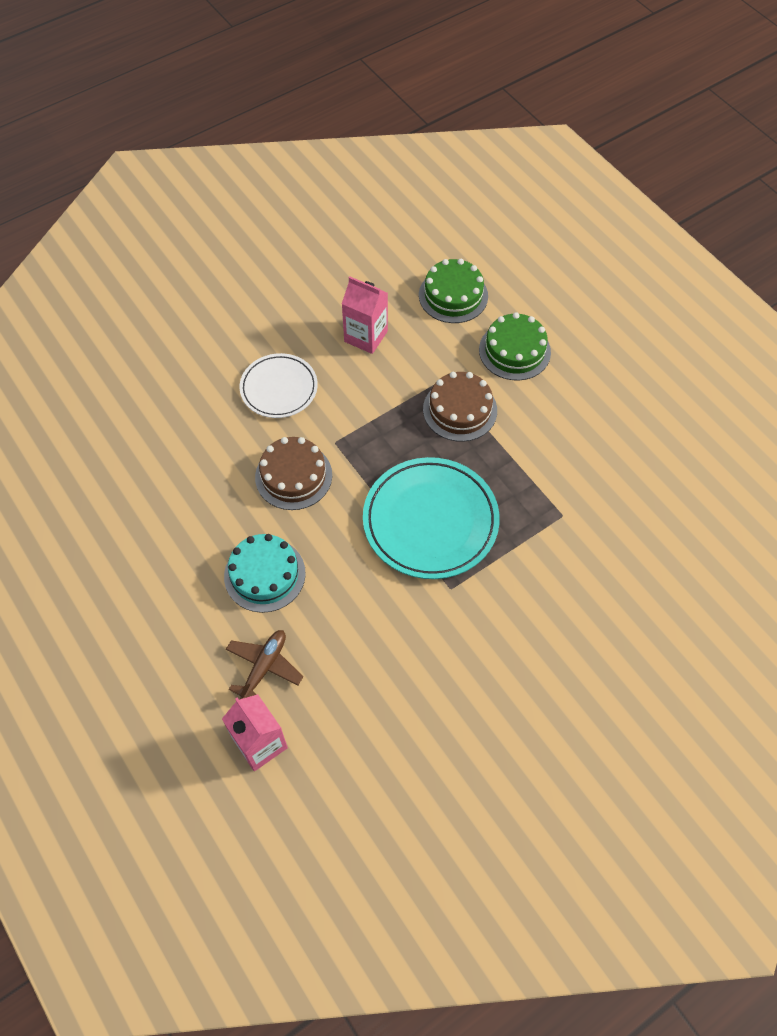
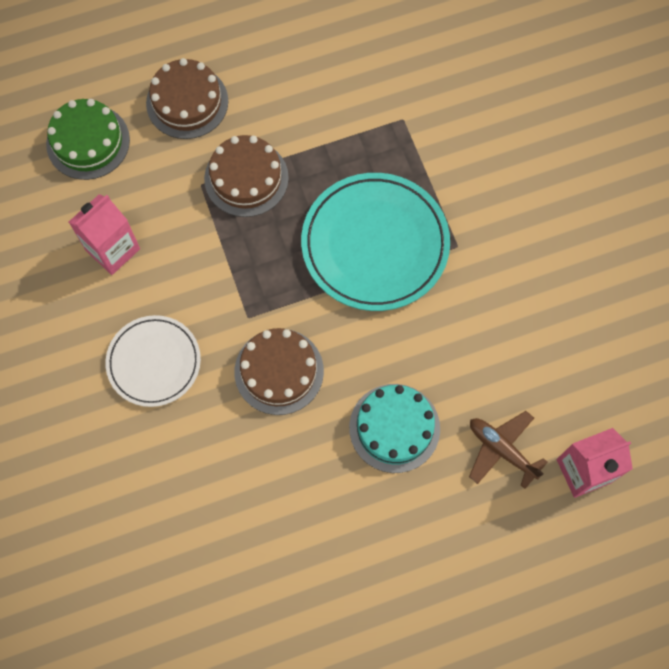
camera: 75 degrees left, 10 degrees up
green cake [479,312,551,380] -> brown cake [146,58,228,139]

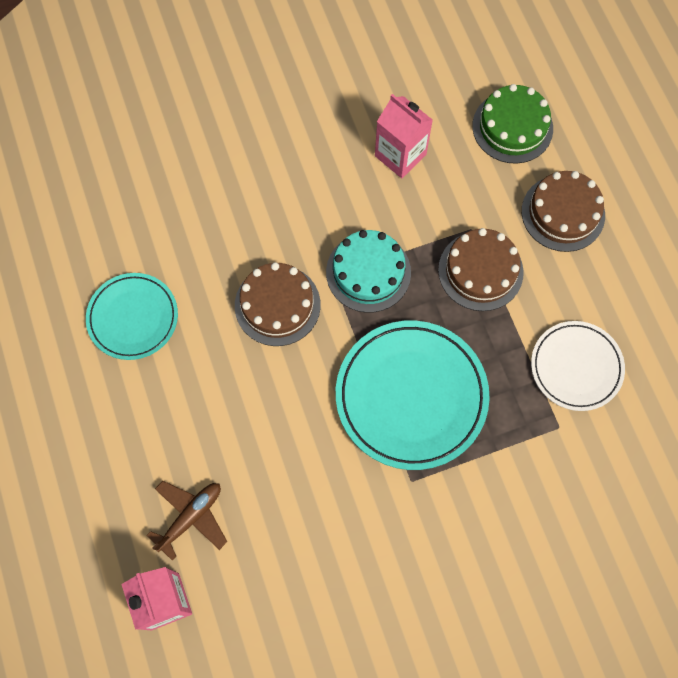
camera: 90 degrees right, 0 degrees up
white plate [105,315,201,407] -> white plate moved to [531,321,625,411]
turquoise cake [349,384,440,473] -> turquoise cake moved to [326,230,411,313]
none -> turquoise plate [86,273,178,360]

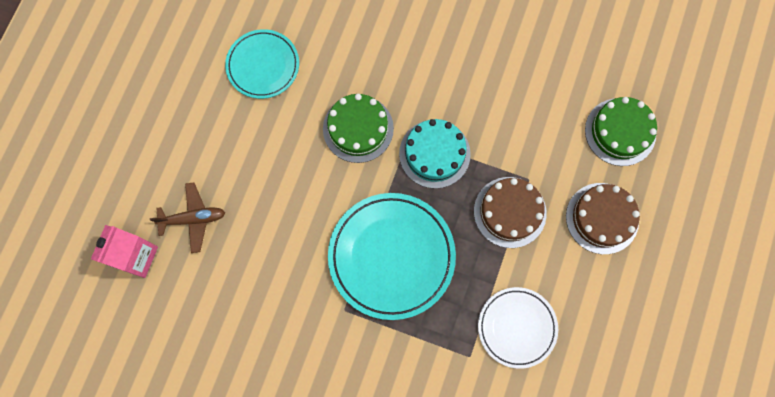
camera: 40 degrees right, 5 degrees up
brown cake [235,262,321,346] -> green cake [323,94,394,163]
pink carton [375,94,433,178] -> none

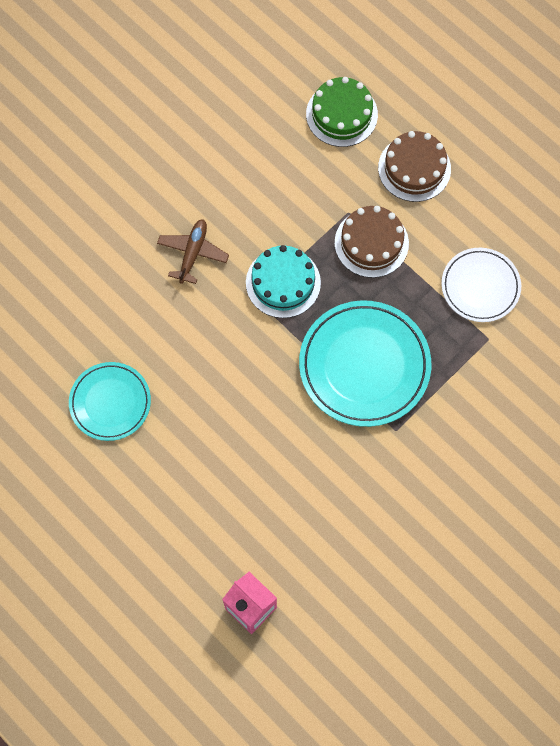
camera: 65 degrees left, 5 degrees down
brown plane [150,182,225,253] -> brown plane moved to [157,219,229,284]
green cake [323,94,394,163] -> none

